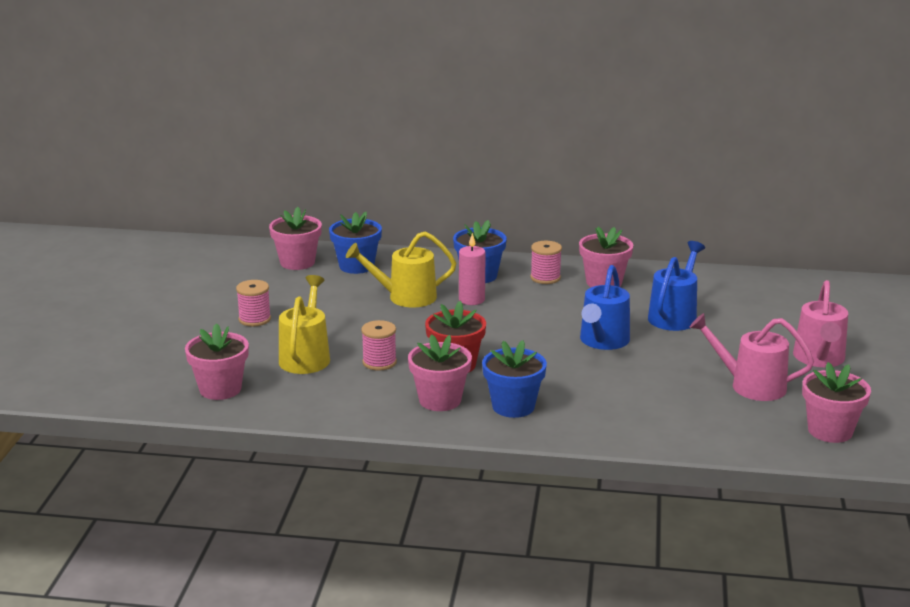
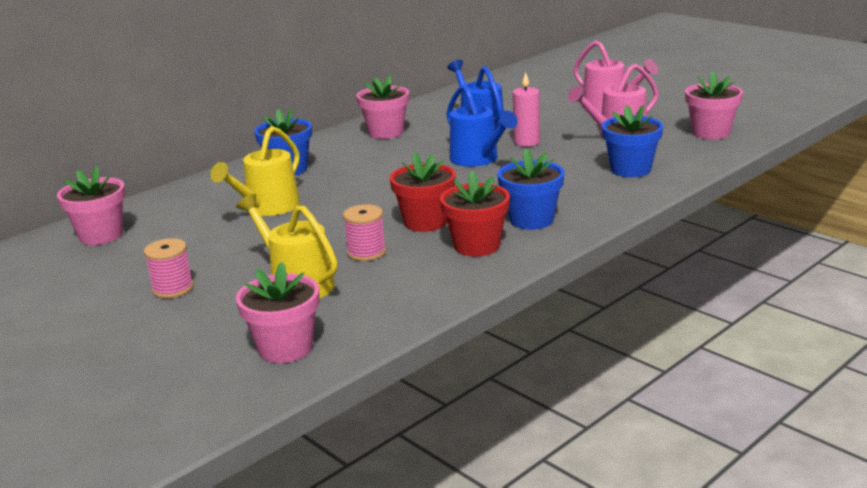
camera: 50 degrees left, 0 degrees up
blue flower pot [329,212,382,274] -> blue flower pot moved to [602,105,663,177]
pink flower pot [408,334,472,411] -> red flower pot [440,171,510,257]
pink candle [459,233,486,305] -> pink candle moved to [513,72,540,147]
pink spool [530,241,562,284] -> none

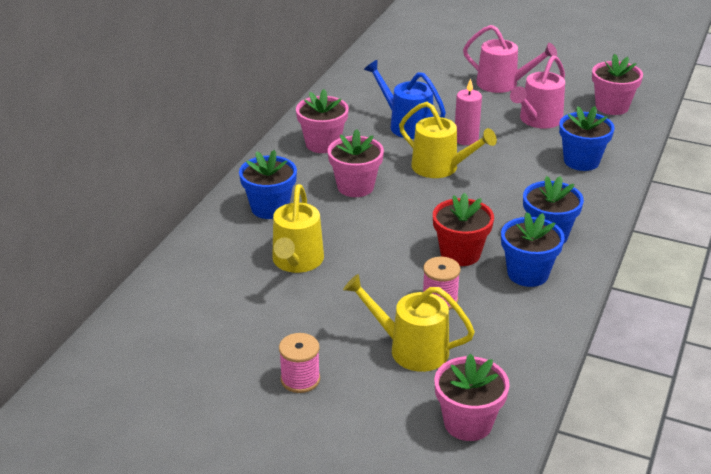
camera: 25 degrees left, 10 degrees up
pink flower pot [57,166,125,245] -> pink flower pot moved to [328,129,384,197]
red flower pot [440,171,510,257] -> blue flower pot [501,212,565,287]
blue watering can [446,85,518,167] -> yellow watering can [399,102,497,178]

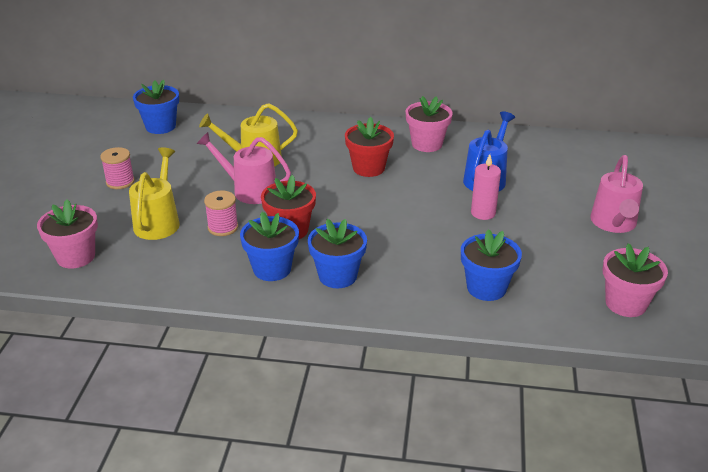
camera: 75 degrees right, 0 degrees up
blue flower pot [239,150,297,219] -> blue flower pot moved to [133,79,179,134]
pink flower pot [328,129,384,197] -> red flower pot [345,117,394,177]
yellow watering can [399,102,497,178] -> none
pink watering can [510,55,565,129] -> pink watering can moved to [197,132,291,204]

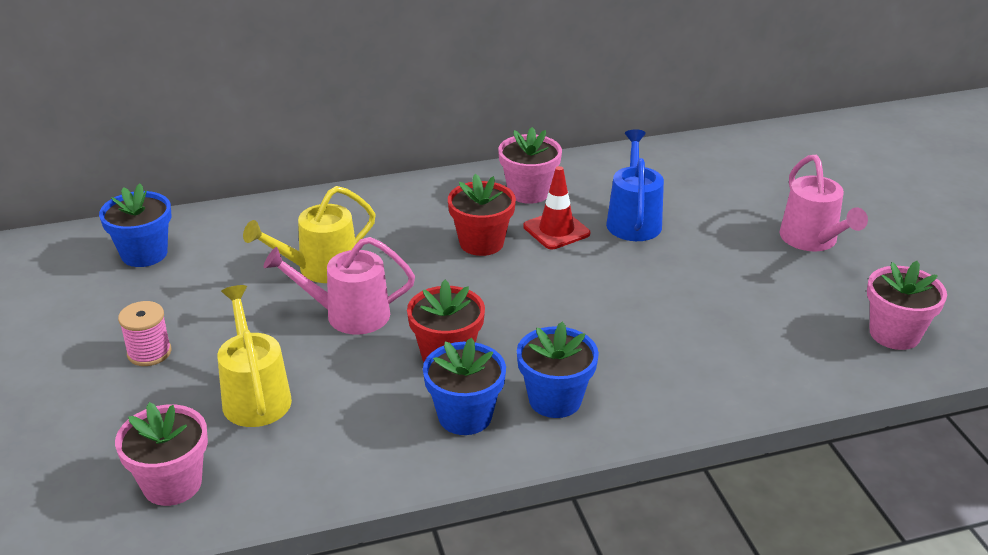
camera: 25 degrees left, 0 degrees up
pink spool [204,191,238,236] -> none
blue flower pot [461,229,522,301] -> none
pink candle [471,154,501,220] -> none
none -> red traffic cone [523,166,590,249]

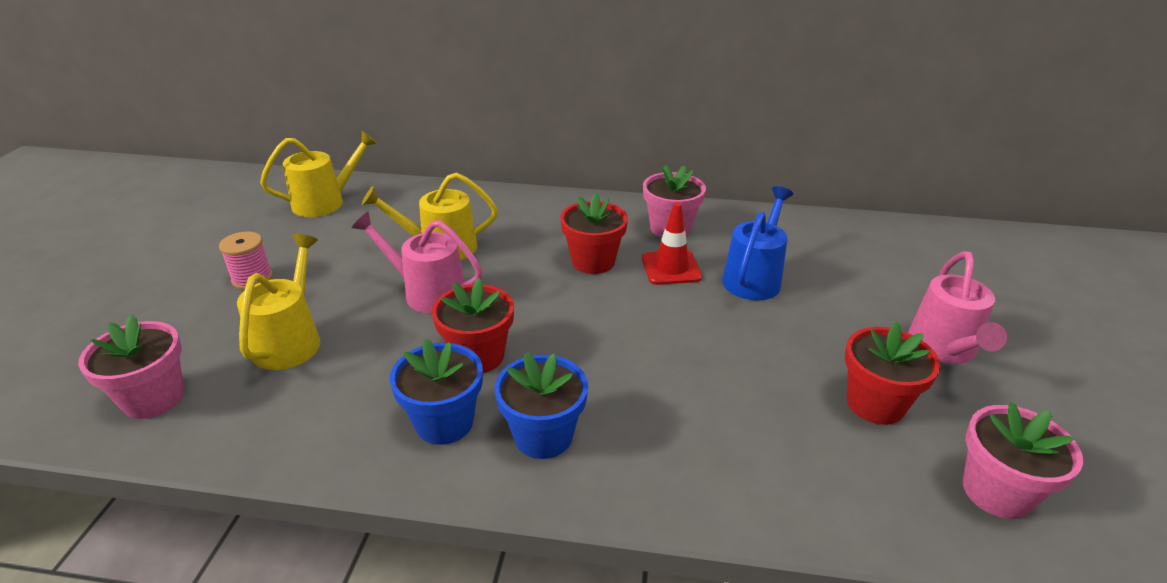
camera: 25 degrees right, 0 degrees up
blue flower pot [99,183,171,267] -> yellow watering can [260,131,377,217]
none -> red flower pot [845,322,940,425]

